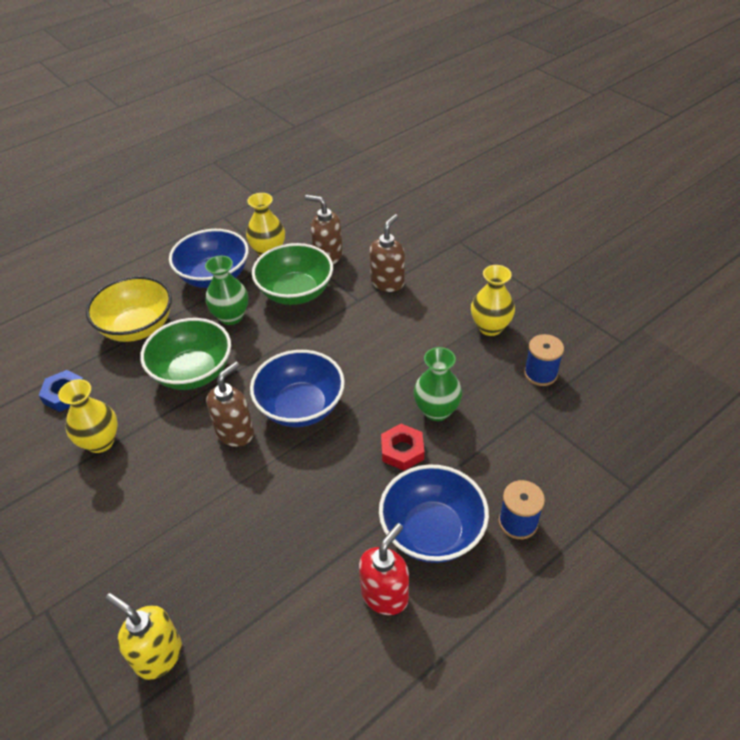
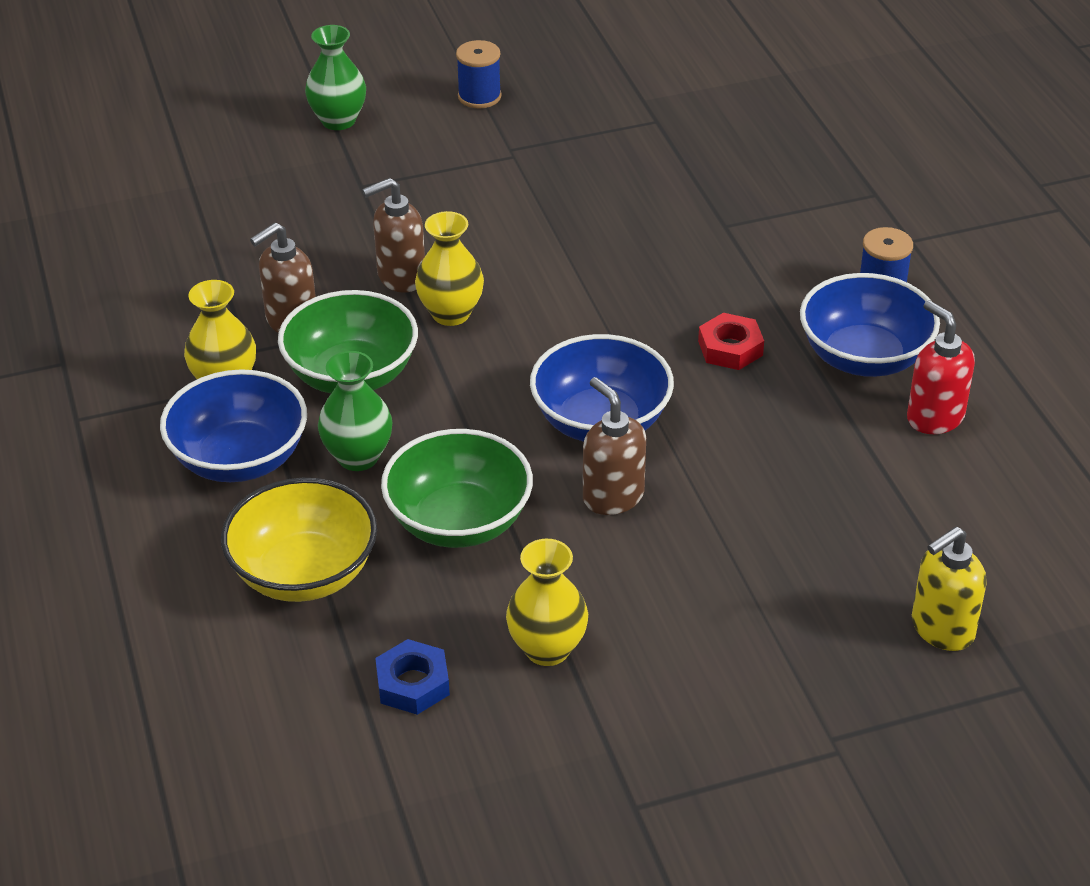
camera: 70 degrees left, 5 degrees down
brown soap dispenser [369,214,405,292] -> brown soap dispenser turned 75 degrees counterclockwise [362,178,425,293]
green vase [414,347,462,421] -> green vase moved to [305,25,366,130]
yellow vase [471,265,515,336] -> yellow vase moved to [415,211,484,326]
blue spool [524,334,564,386] -> blue spool moved to [456,40,502,108]

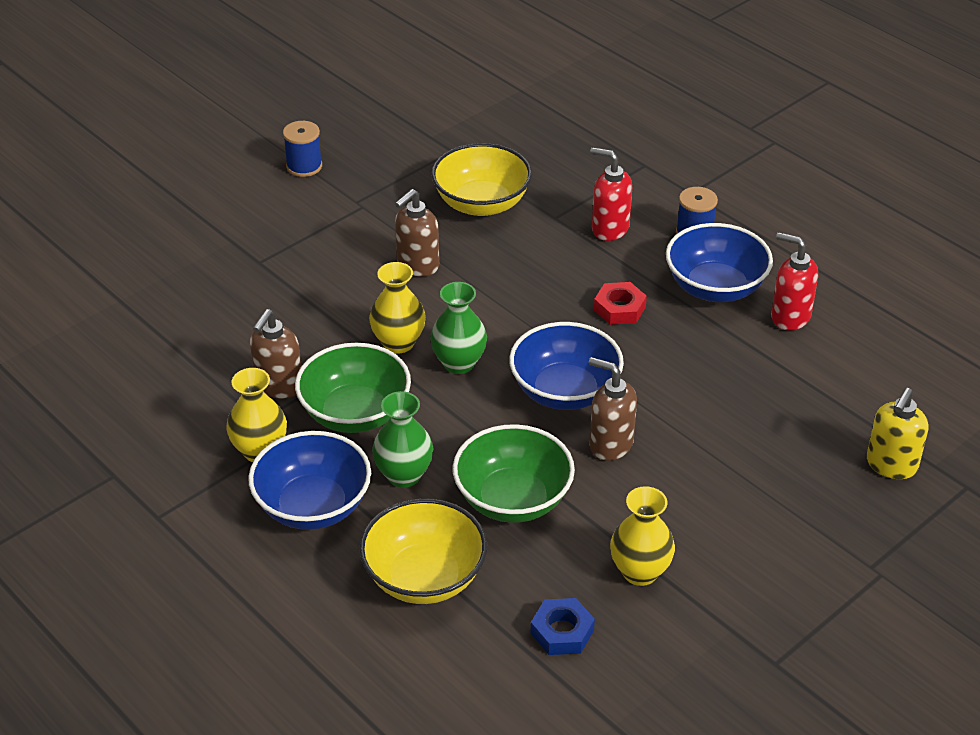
camera: 25 degrees left, 0 degrees up
green vase [305,25,366,130] -> green vase moved to [430,282,487,374]
brown soap dispenser [362,178,425,293] -> brown soap dispenser moved to [395,189,439,277]
none -> yellow bowl [431,143,532,216]
none -> red soap dispenser [590,147,632,241]

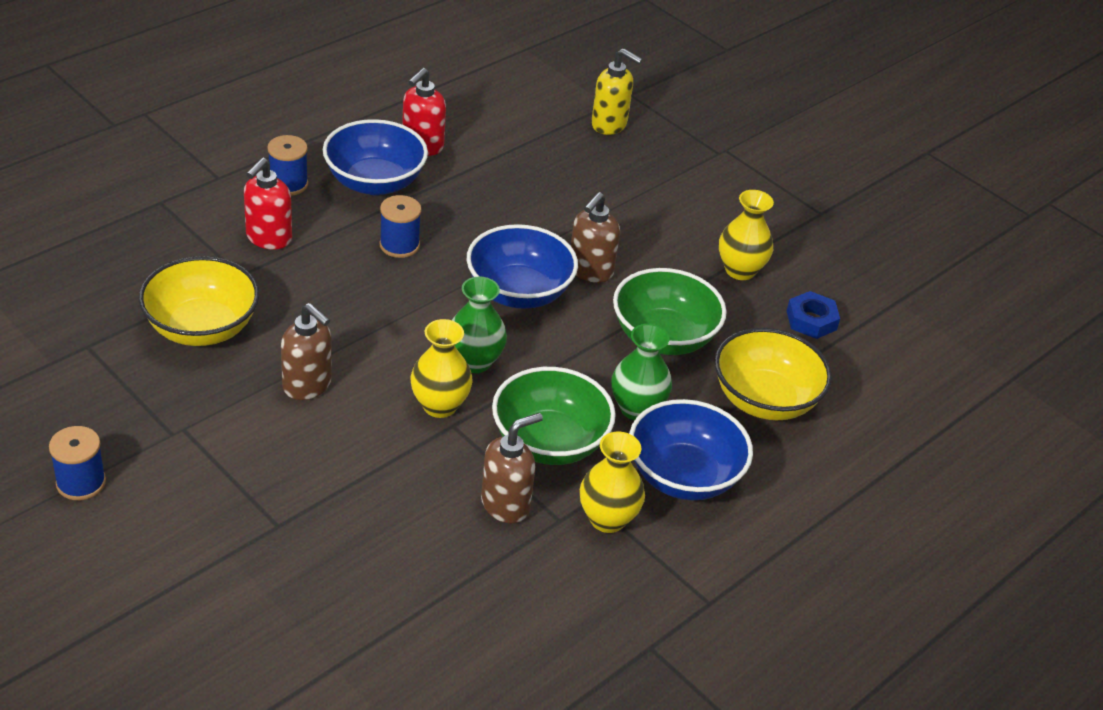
camera: 95 degrees left, 0 degrees up
brown soap dispenser [250,309,301,399] -> brown soap dispenser turned 60 degrees counterclockwise [481,413,543,523]
red nut [594,282,647,325] -> blue spool [379,195,421,258]

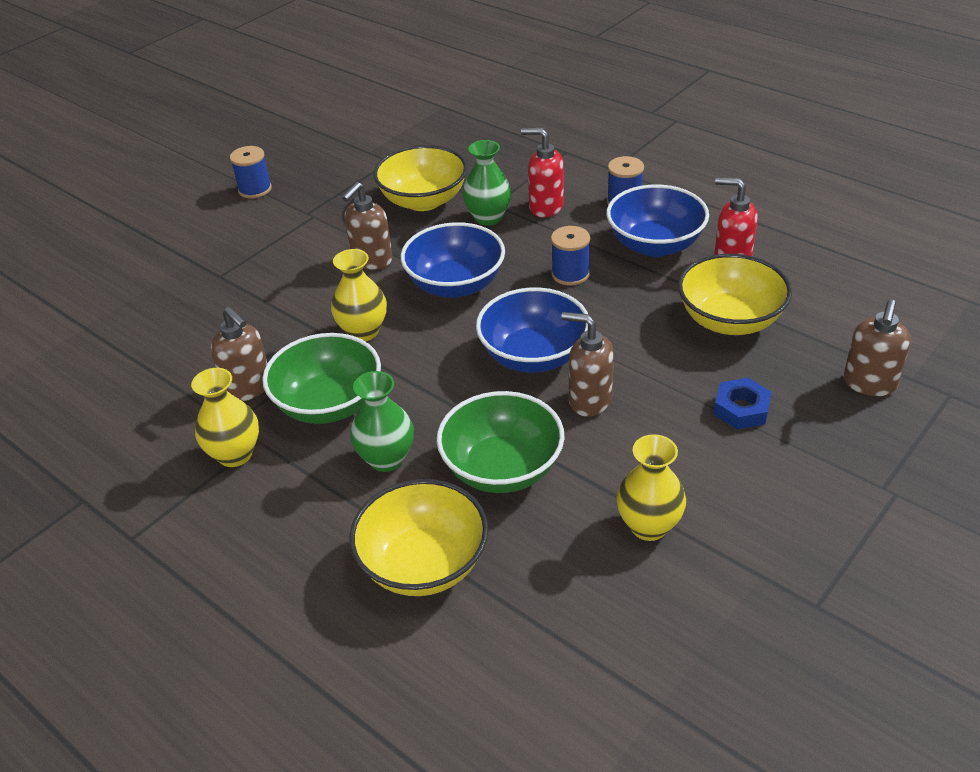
camera: 90 degrees right, 0 degrees up
green vase [452,277,507,373] -> green vase moved to [462,140,512,226]
yellow soap dispenser [591,48,643,135] -> brown soap dispenser [844,300,911,396]
blue bowl [629,399,753,500] -> blue bowl moved to [401,222,505,298]
blue nut [787,291,840,339] -> blue nut moved to [714,378,772,429]
none -> yellow bowl [678,254,792,335]

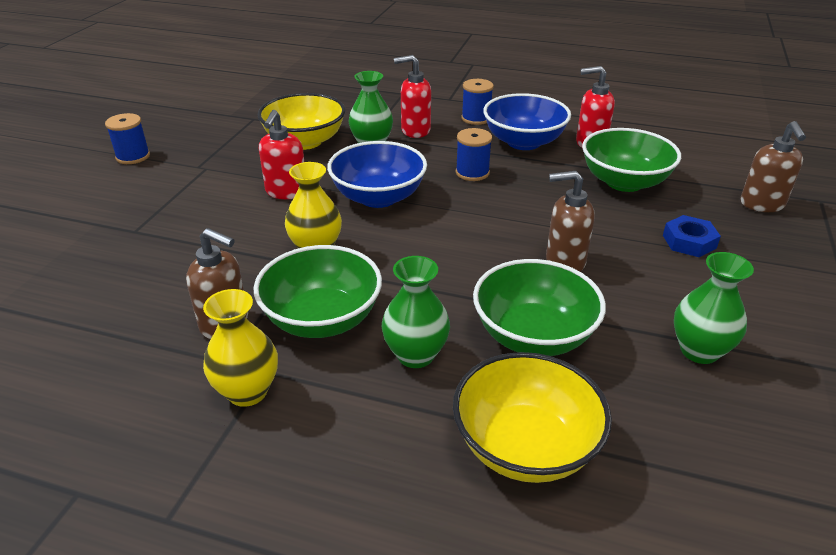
camera: 25 degrees left, 5 degrees down
brown soap dispenser [342,182,392,270] -> red soap dispenser [259,110,304,199]
blue bowl [476,287,588,373] -> none
yellow vase [616,434,686,541] -> green vase [674,252,754,364]
yellow bowl [678,254,792,335] -> green bowl [582,128,681,192]

